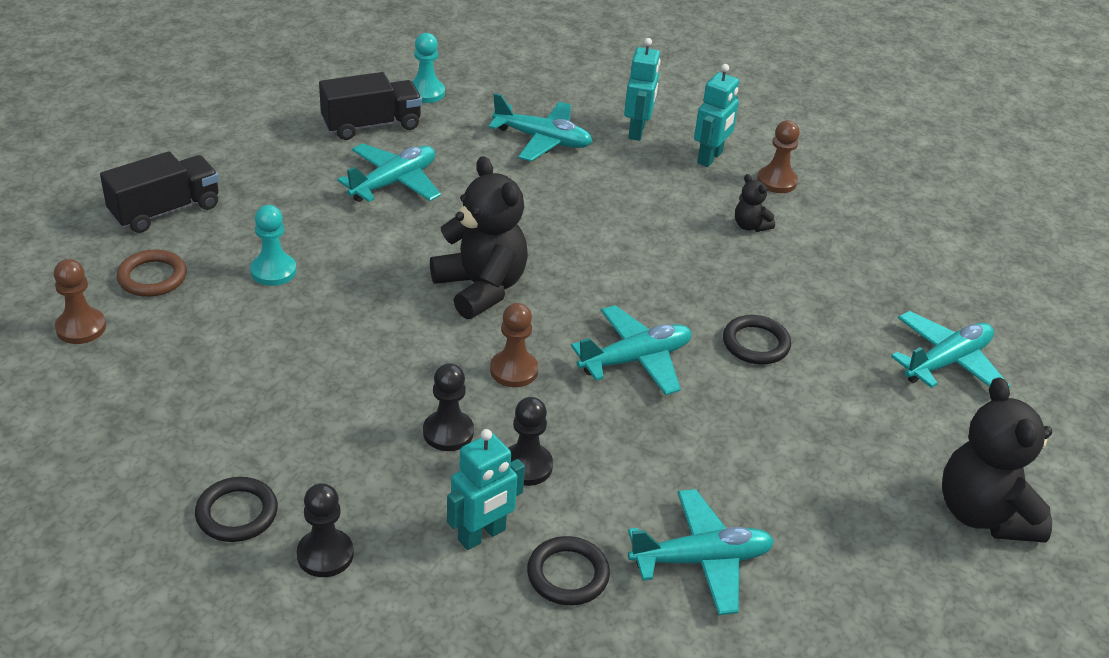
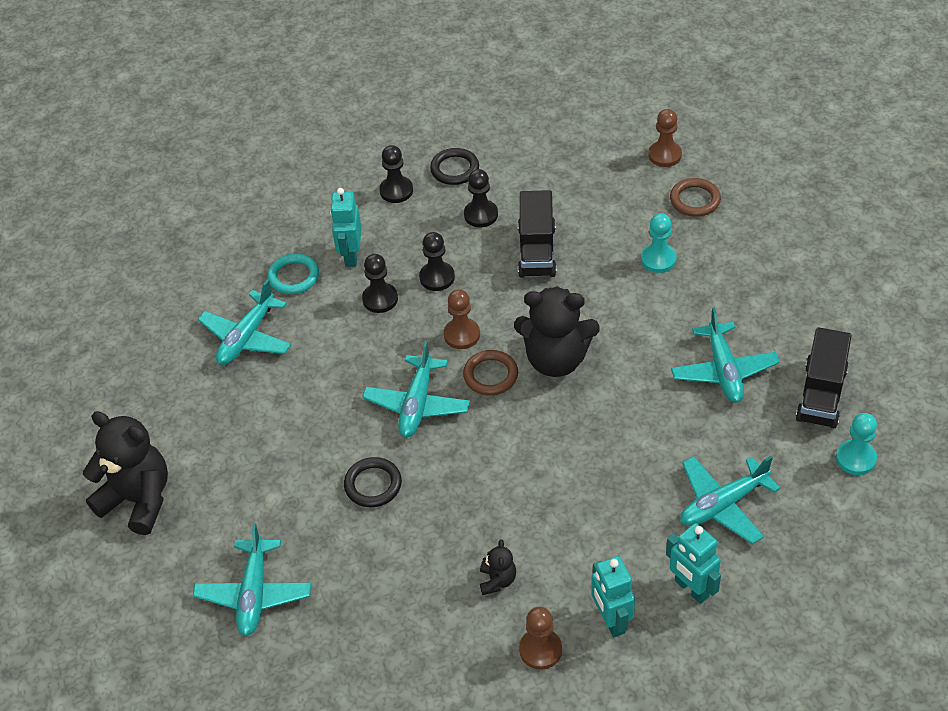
camera: 135 degrees right, 10 degrees up
black truck [100,151,219,233] -> black truck moved to [518,190,557,278]
black ring [527,536,610,605] -> turquoise ring [267,253,319,294]
black teddy bear [735,174,775,232] -> black teddy bear turned 90 degrees clockwise [480,539,516,595]
none -> brown ring [463,350,518,395]
none -> black pawn [464,169,498,227]

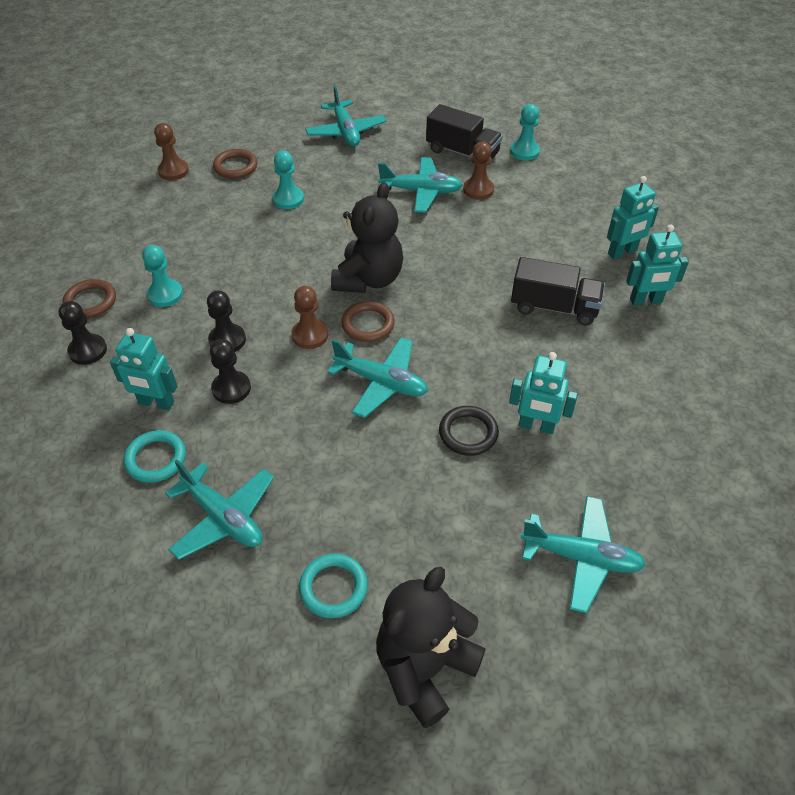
camera: 80 degrees left, 0 degrees up
black ring [430,148,479,185] -> brown ring [63,279,116,318]
black pawn [464,169,498,227] -> turquoise pawn [142,245,183,307]
black teddy bear [480,539,516,595] -> none
black truck [518,190,557,278] -> black truck moved to [511,257,605,325]
brown pawn [519,607,562,670] -> brown pawn moved to [463,142,494,200]
turquoise plane [680,456,780,544] -> turquoise plane moved to [305,86,386,146]
none -> turquoise ring [299,553,368,618]
none -> turquoise robot [509,352,578,434]

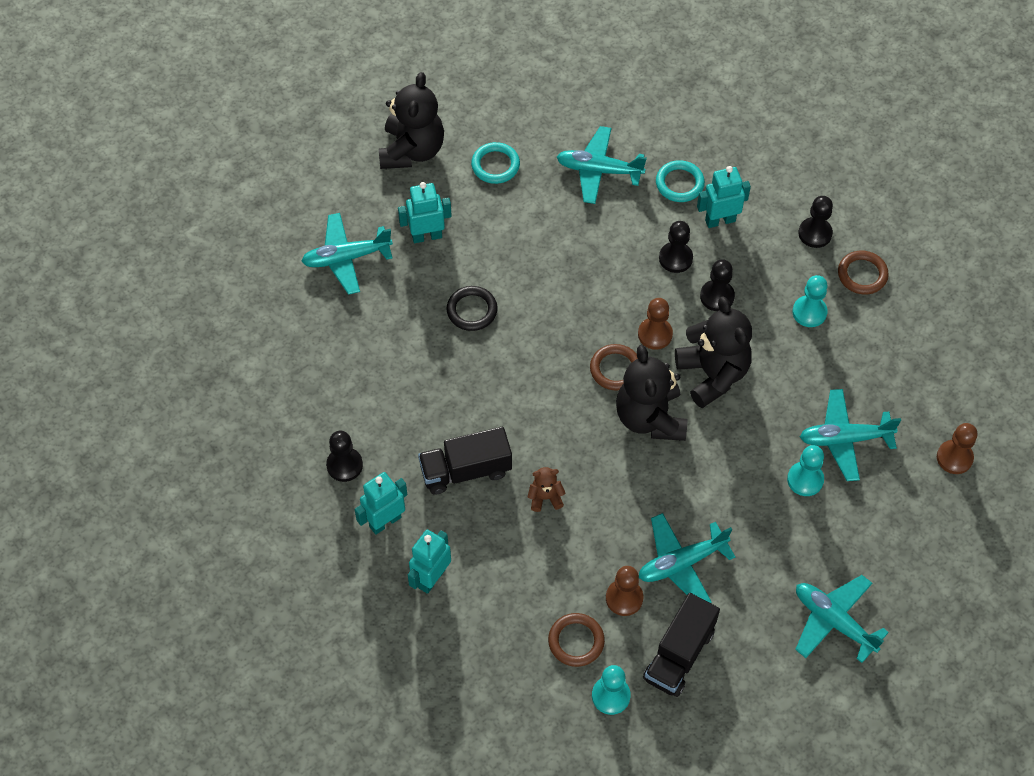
camera: 150 degrees right, 10 degrees up
brown ring [213,149,257,179] -> brown ring moved to [548,613,605,667]
turquoise plane [327,337,428,418] -> turquoise plane moved to [800,389,901,481]
black truck [426,104,503,160] -> black truck turned 60 degrees counterclockwise [643,593,720,697]
turquoise robot [509,352,578,434] -> turquoise robot moved to [398,182,452,243]
none -> black pawn [326,431,363,482]
none -> brown teddy bear [528,467,565,512]
none -> black teddy bear [675,296,752,408]

